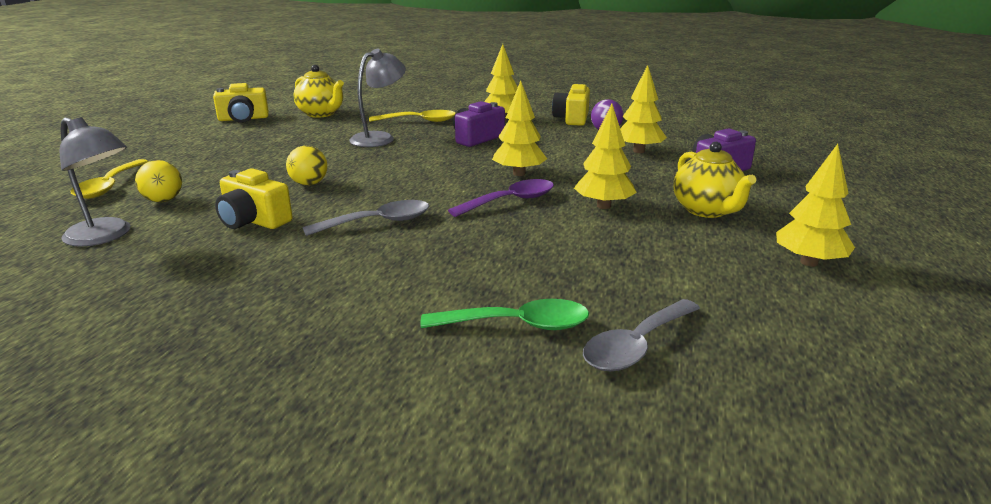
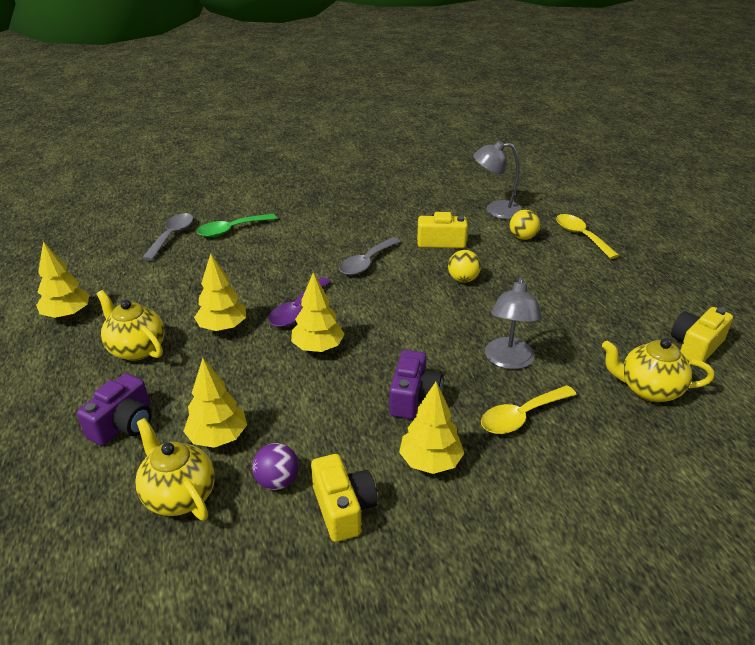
camera: 150 degrees right, 10 degrees up
none -> yellow teapot [135,418,215,520]

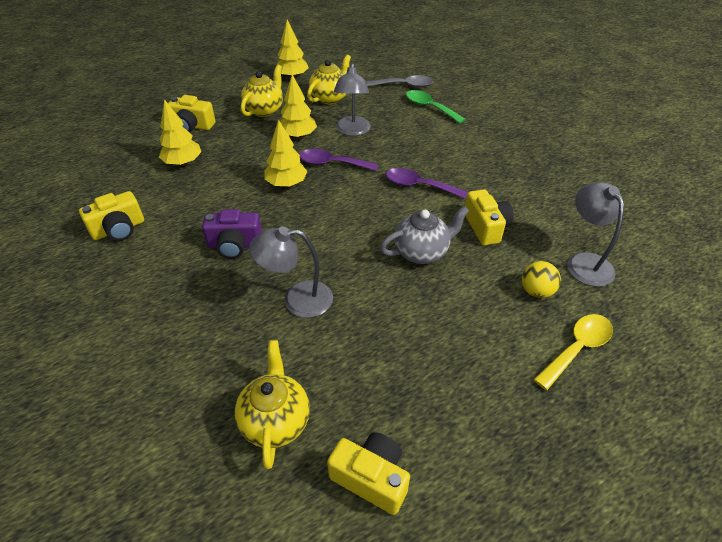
camera: 75 degrees right, 10 degrees up
purple camera [77,373,151,446] -> yellow camera [168,95,216,133]
yellow teapot [135,418,215,520] -> yellow teapot moved to [307,55,351,104]
purple ball [252,443,299,490] -> none
grey spoon [339,237,401,275] -> purple spoon [386,168,468,199]
yellow tree [399,382,464,474] -> none
yellow ball [448,250,481,283] -> grey teapot [380,206,469,264]
yellow spoon [481,385,577,434] -> none
none -> grey lamp [334,63,371,136]

